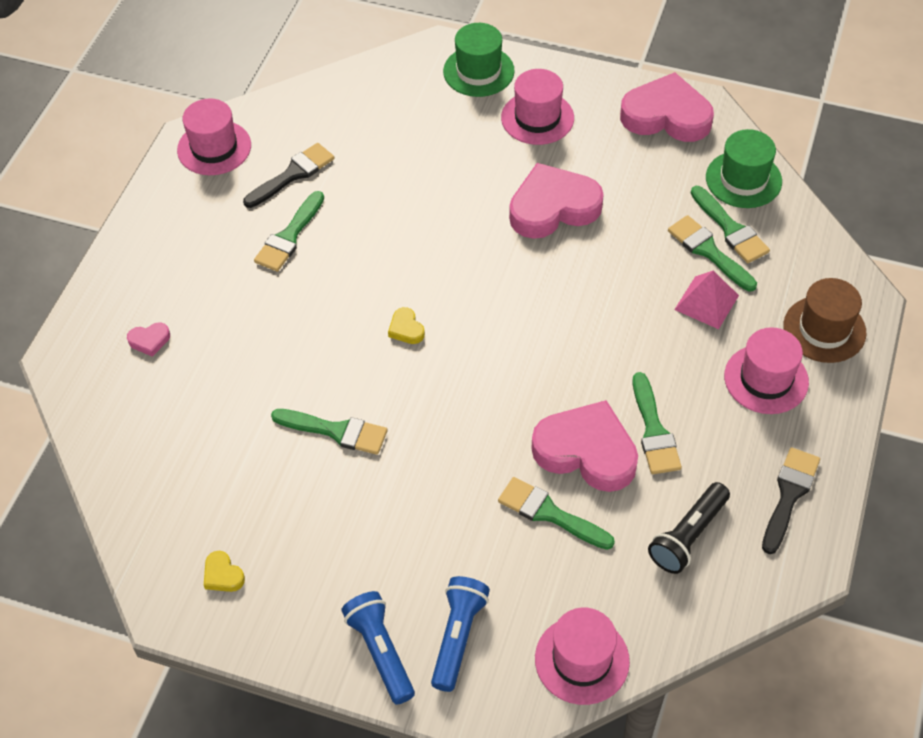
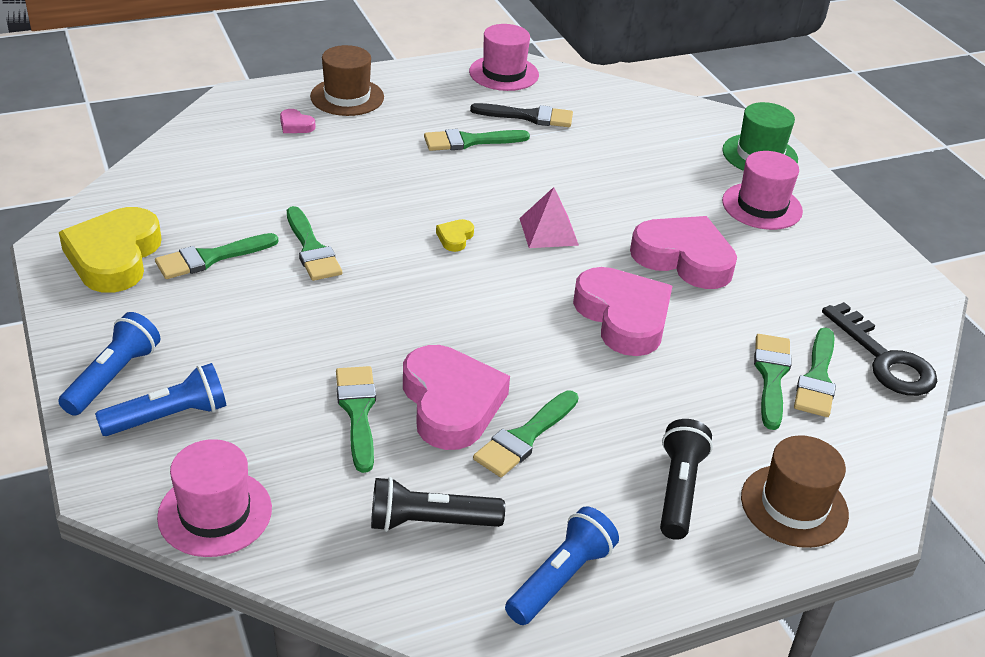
camera: 45 degrees right, 15 degrees down
yellow heart [204,551,245,592] -> yellow heart [59,207,162,293], size x2.42
pink heart [620,72,714,142] -> pink heart moved to [573,267,672,356]
pink pyramid [674,271,739,329] -> pink pyramid moved to [519,187,579,248]
green hat [706,129,782,208] -> black key [822,302,937,396]
pink hat [724,327,809,414] -> black flashlight [660,419,713,540]
black brush [762,447,820,554] -> blue flashlight [505,507,619,625]
none -> green brush [155,233,278,279]
none -> brown hat [310,45,384,116]

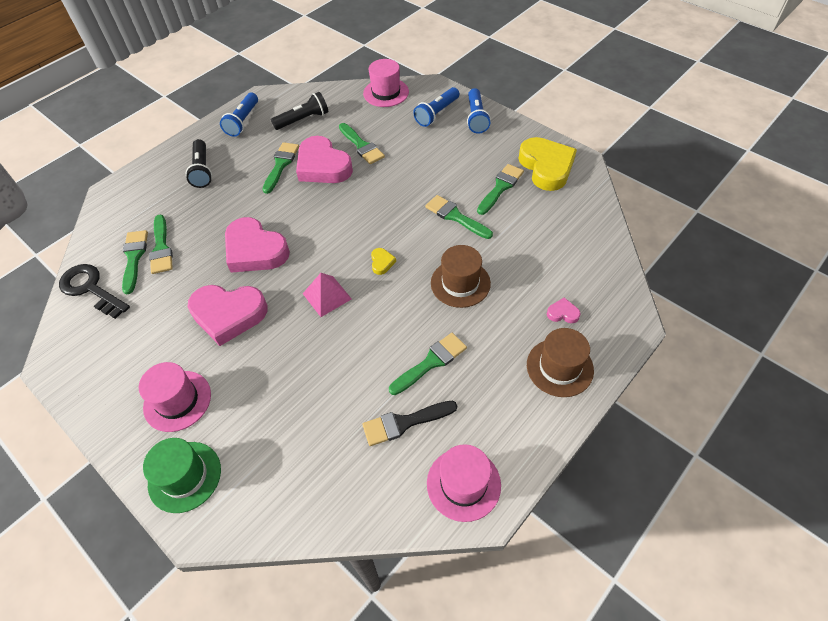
camera: 160 degrees right, 15 degrees up
brown hat [741,435,849,548] -> brown hat moved to [431,245,491,308]

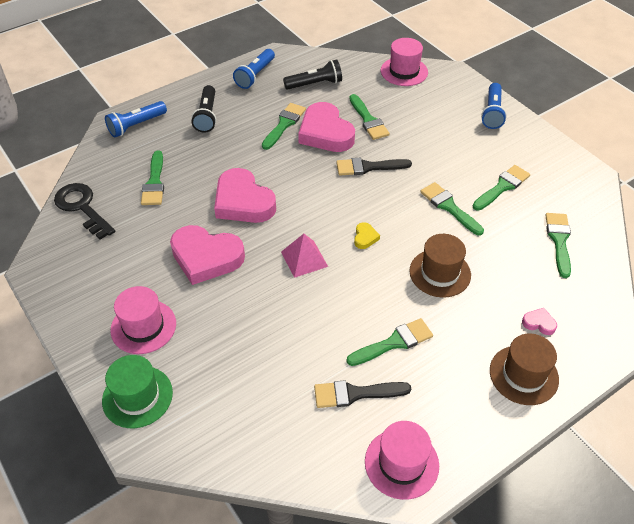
camera: 10 degrees right, 5 degrees down
green brush [122,230,148,294] -> green brush moved to [545,213,571,278]
blue flashlight [413,87,459,127] -> blue flashlight moved to [105,101,167,137]
yellow heart [518,137,577,191] -> none
none -> black brush [336,158,412,175]

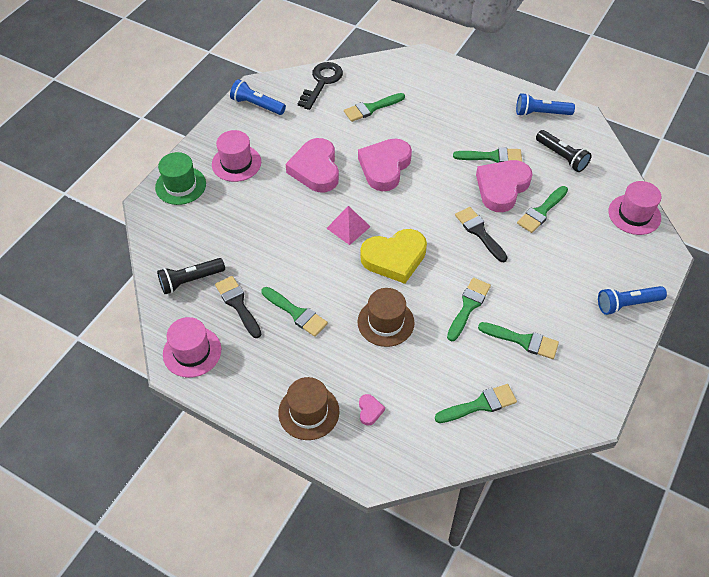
camera: 65 degrees right, 5 degrees up
blue flashlight [105,101,167,137] -> blue flashlight moved to [230,79,286,115]
black flashlight [191,85,216,133] -> black flashlight moved to [157,258,225,294]
yellow heart [354,222,380,249] -> yellow heart [360,229,427,284], size x2.42

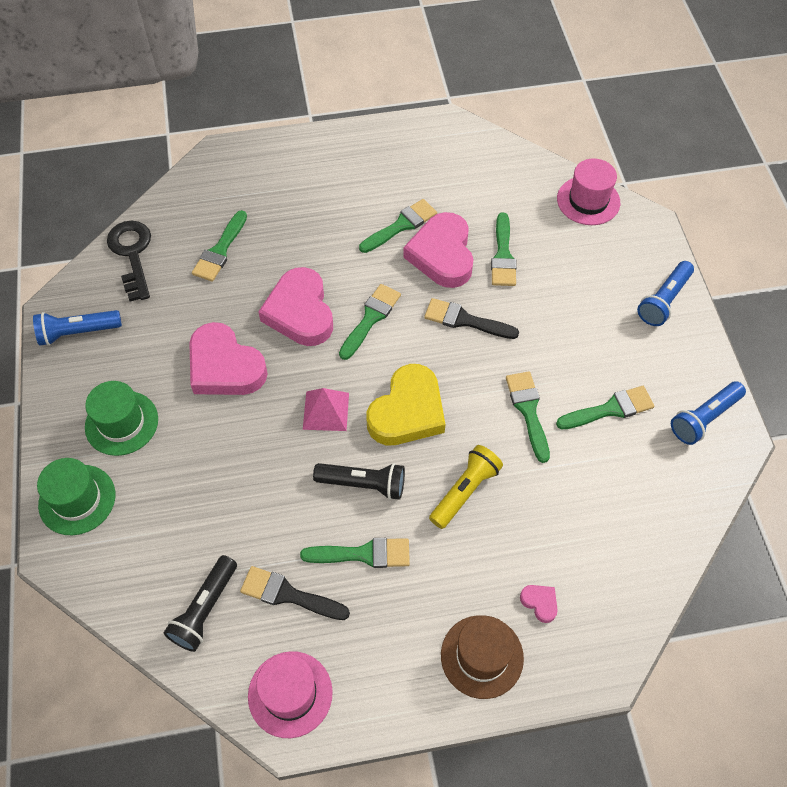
camera: 40 degrees left, 5 degrees up
pink hat [212,130,261,182] -> green hat [85,381,158,456]
brown hat [358,288,415,347] -> yellow flashlight [429,445,503,529]
green brush [435,384,517,423] -> green brush moved to [339,284,401,360]
blue flashlight [516,93,575,116] -> blue flashlight moved to [671,381,746,445]
black flashlight [536,130,592,172] -> black flashlight moved to [313,463,405,500]

